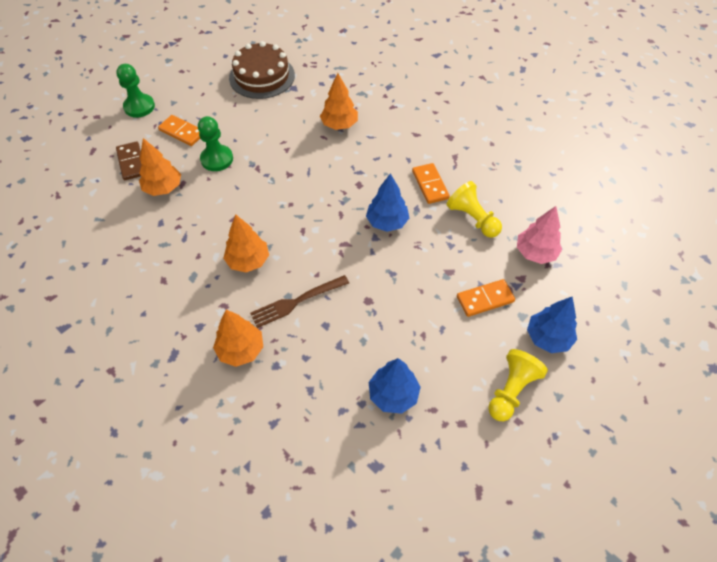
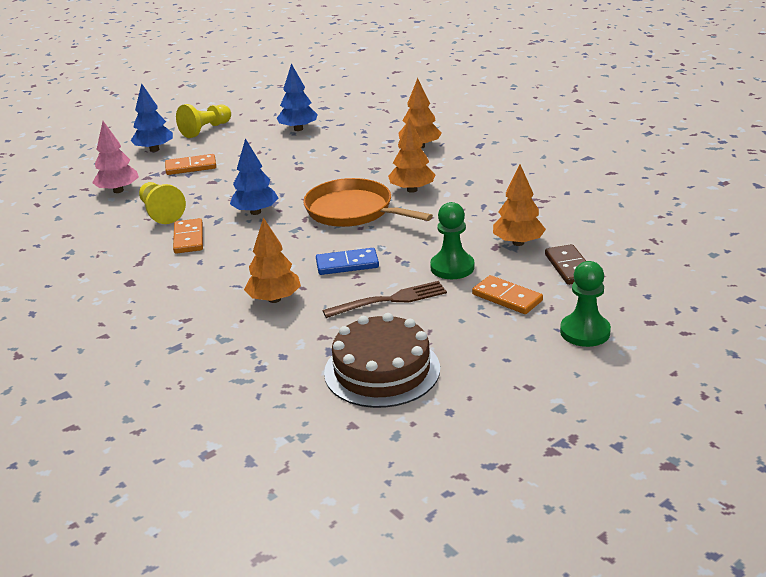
camera: 170 degrees left, 25 degrees down
brown fork [250,275,349,328] -> brown fork moved to [322,281,447,318]
none -> orange pan [303,178,433,227]
none -> blue domino [316,248,379,275]

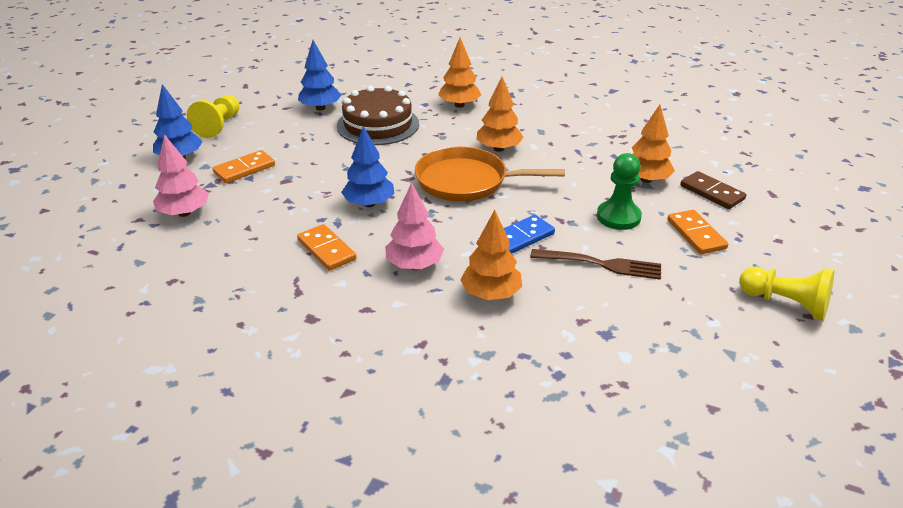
camera: 30 degrees left, 5 degrees up
yellow pawn [139,182,186,224] -> yellow pawn moved to [739,267,834,321]
brown fork [322,281,447,318] -> brown fork turned 60 degrees clockwise [530,249,661,280]
brown cake [324,313,440,408] -> brown cake moved to [337,86,419,145]
orange domino [472,275,543,314] -> orange domino turned 60 degrees clockwise [667,210,728,254]
green pawn [560,261,611,347] -> none
none -> pink tree [385,183,444,269]

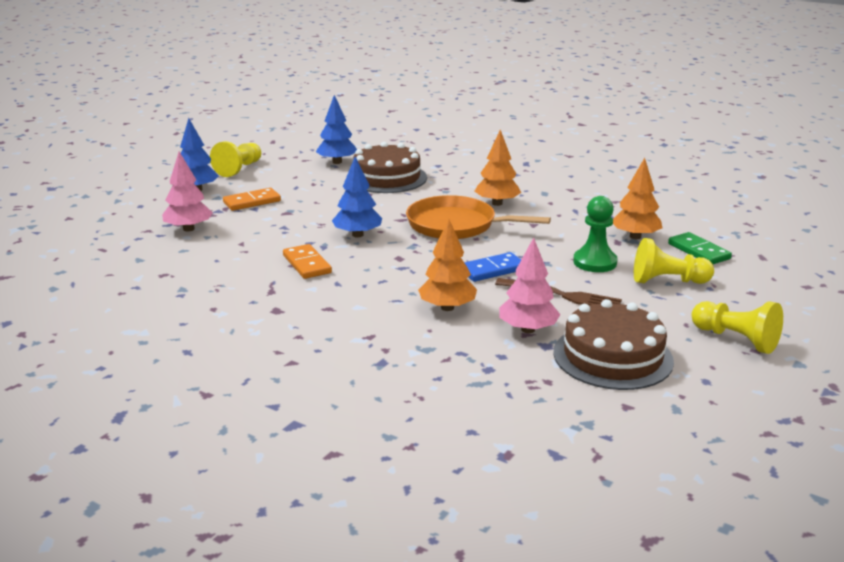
camera: 10 degrees right, 10 degrees down
pink tree [385,183,444,269] -> pink tree moved to [499,238,561,333]
orange tree [438,37,481,108] -> none
orange domino [667,210,728,254] -> yellow pawn [634,238,714,284]
brown domino [680,171,746,209] -> green domino [668,232,732,264]
none -> brown cake [553,299,674,390]

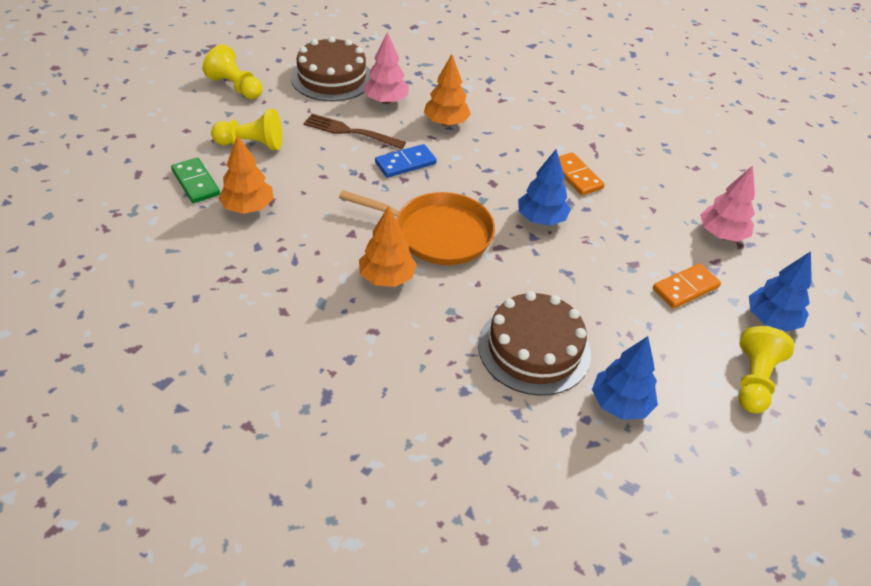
camera: 175 degrees right, 20 degrees up
green pawn [573,196,617,272] -> none

